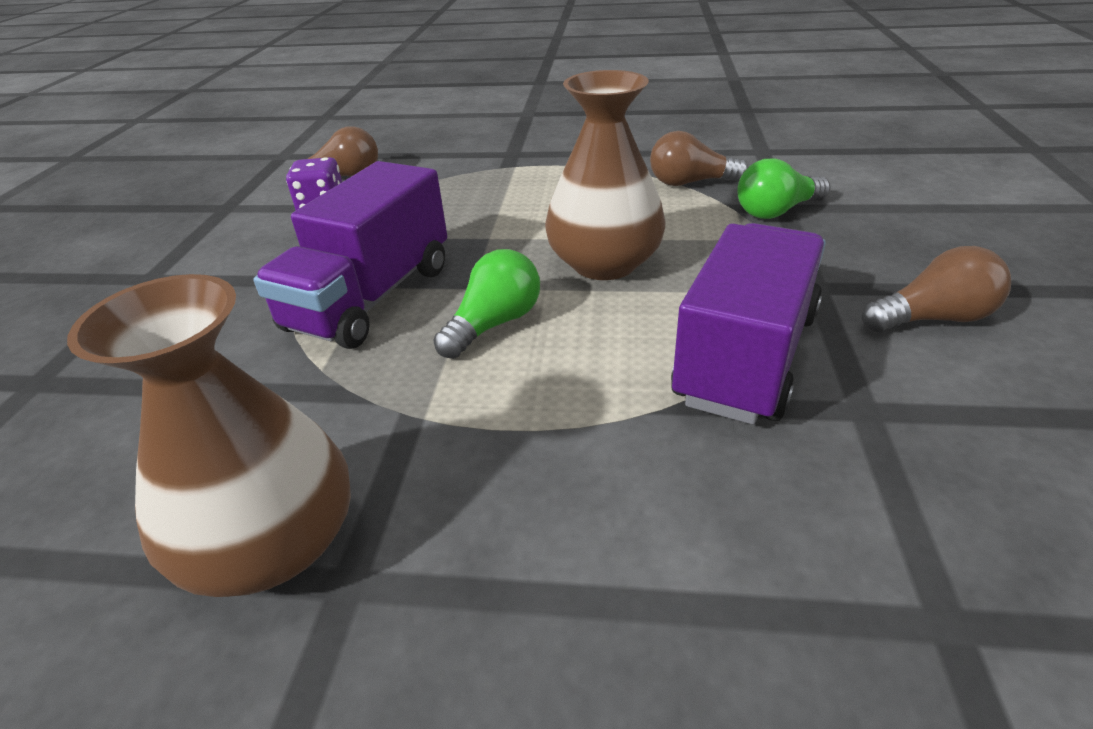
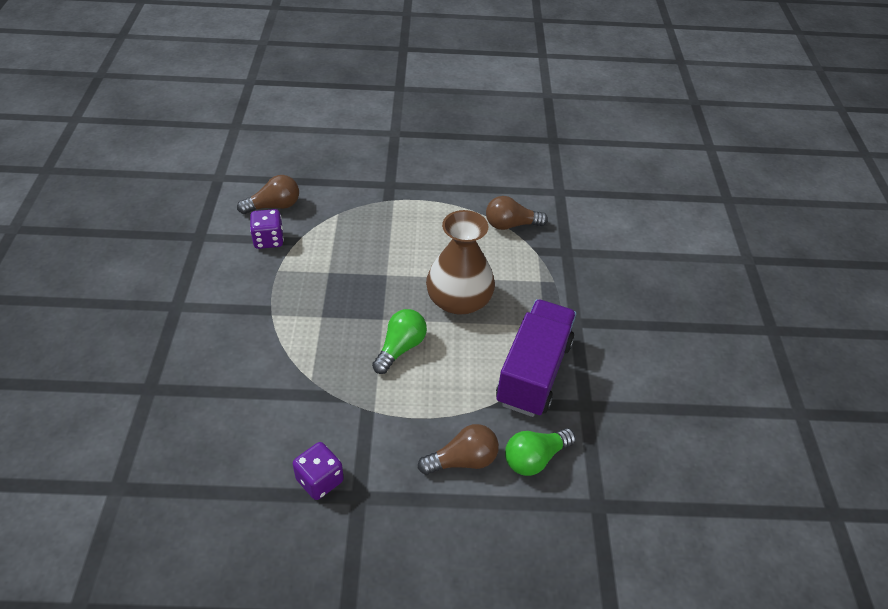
camera: 10 degrees left, 10 degrees up
brown vase [67,274,351,597] -> purple dice [293,442,344,500]
purple truck [253,161,447,349] -> none
green light bulb [737,158,831,219] -> green light bulb moved to [505,428,576,476]
brown light bulb [862,246,1011,332] -> brown light bulb moved to [418,424,499,475]

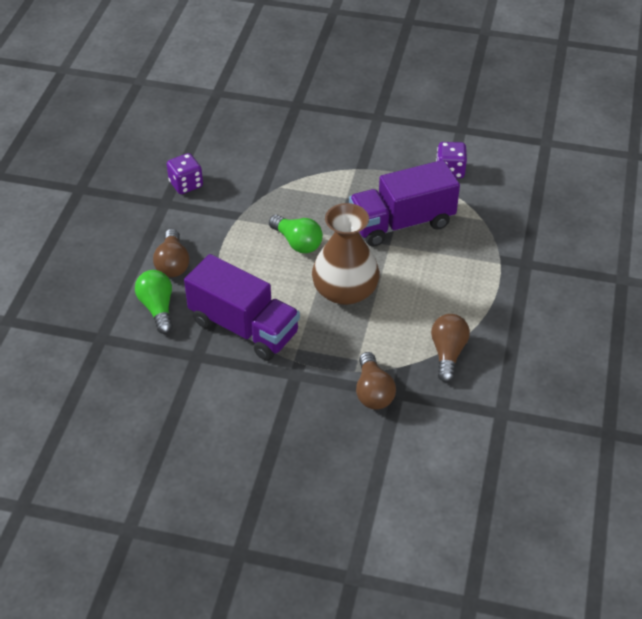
camera: 105 degrees right, 0 degrees up
brown light bulb [237,175,299,214] -> brown light bulb moved to [356,352,396,410]
none -> purple truck [349,160,460,247]

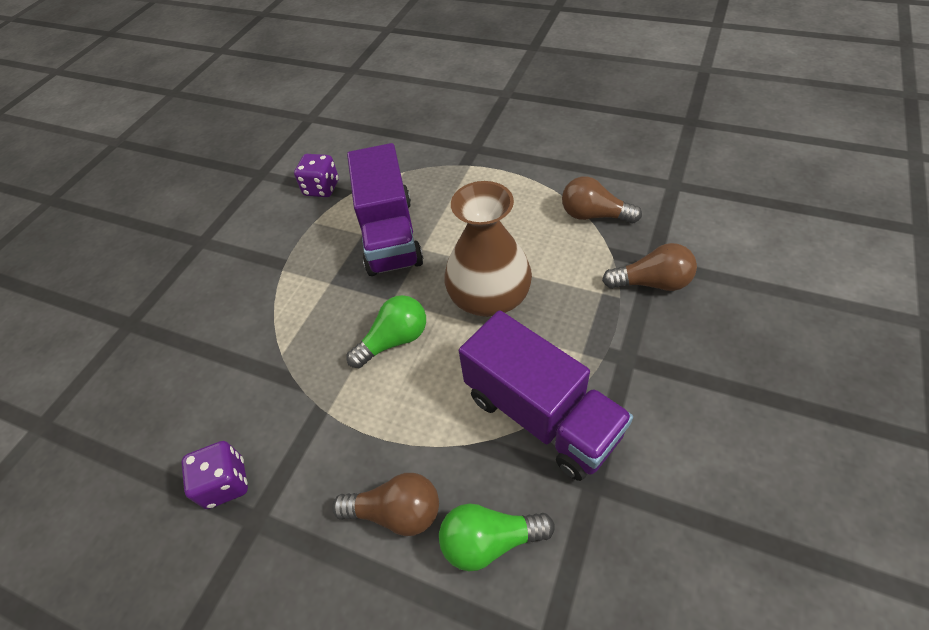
camera: 75 degrees left, 5 degrees up
purple truck [184,254,300,361] -> purple truck turned 90 degrees clockwise [459,310,633,481]

